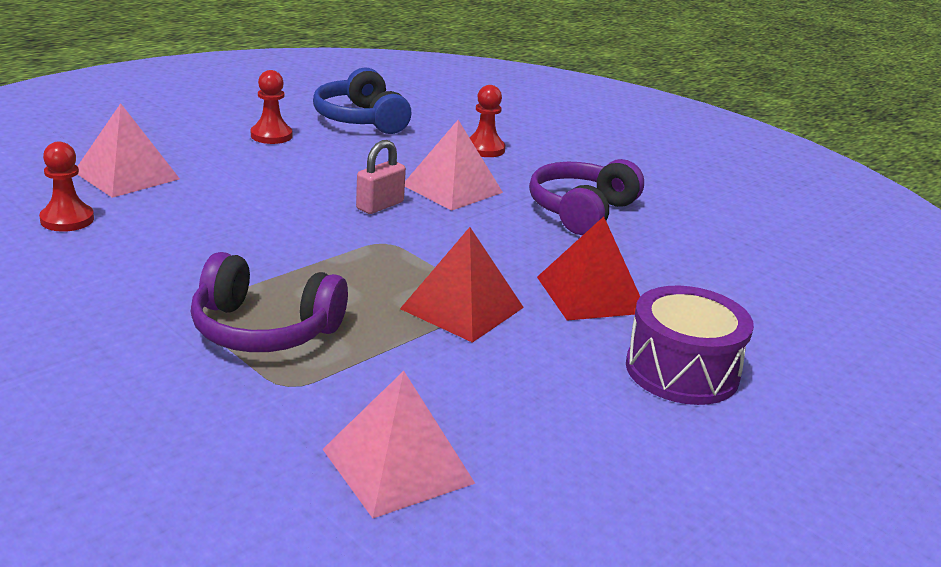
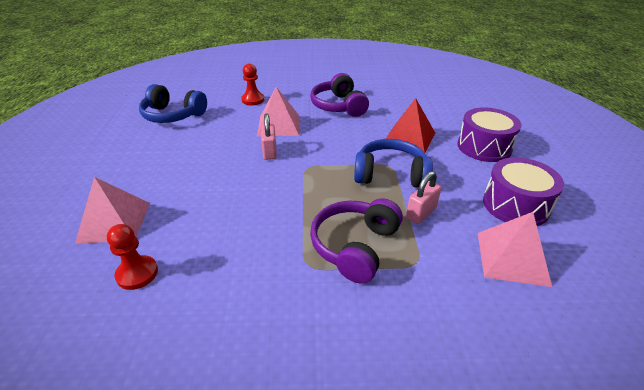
camera: 45 degrees left, 10 degrees up
purple headphones [191,252,348,352] -> purple headphones turned 150 degrees clockwise [310,198,403,284]
red pawn [251,70,293,144] -> none
red pyramid [400,227,524,343] -> blue headphones [354,139,433,188]
none -> pink padlock [406,171,441,224]
none -> purple drum [483,157,564,226]

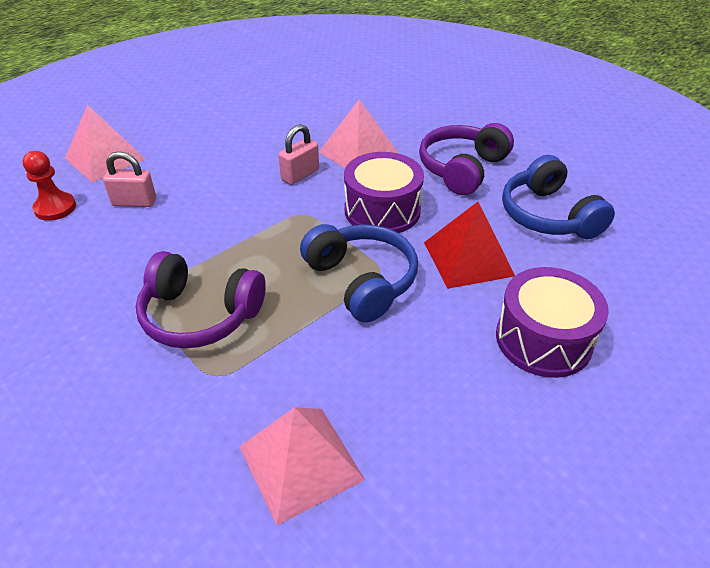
camera: 50 degrees right, 5 degrees up
blue headphones [139,84,207,123] -> blue headphones moved to [502,155,615,239]
red pawn [241,63,264,105] -> none
purple headphones [310,198,403,284] -> purple headphones turned 150 degrees counterclockwise [136,251,266,348]
pink padlock [406,171,441,224] -> pink padlock moved to [103,151,156,207]
purple drum [483,157,564,226] -> purple drum moved to [344,152,424,233]

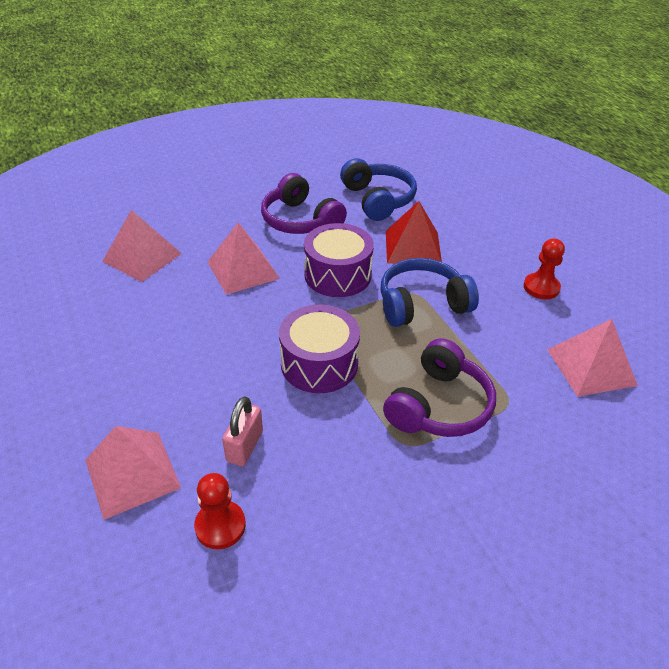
camera: 75 degrees left, 0 degrees up
pink padlock [279,124,319,185] -> none
purple drum [496,267,609,378] -> purple drum moved to [279,305,360,393]
blue headphones [502,155,615,239] -> blue headphones turned 105 degrees counterclockwise [340,158,417,221]
none -> pink pyramid [102,210,182,282]
none -> red pawn [524,238,565,299]

